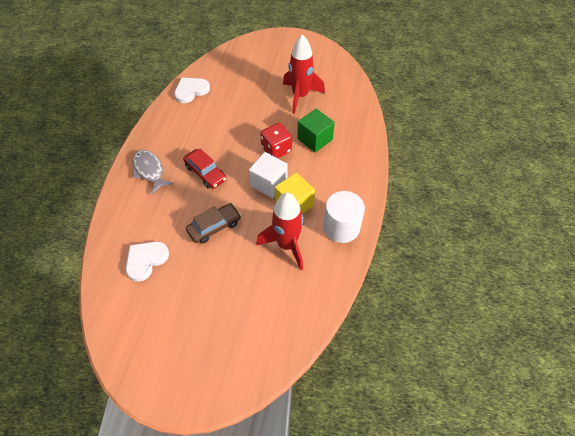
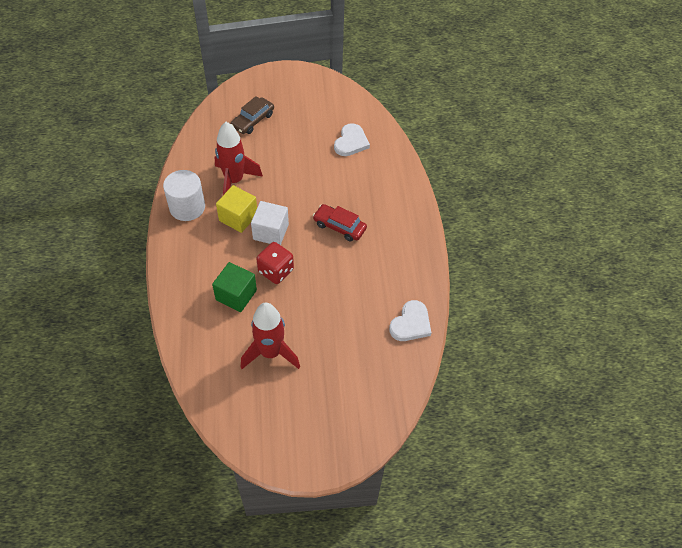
camera: 160 degrees right, 0 degrees up
grey fish [133,150,173,194] -> none
brown car [186,203,241,244] -> brown car moved to [231,96,274,134]

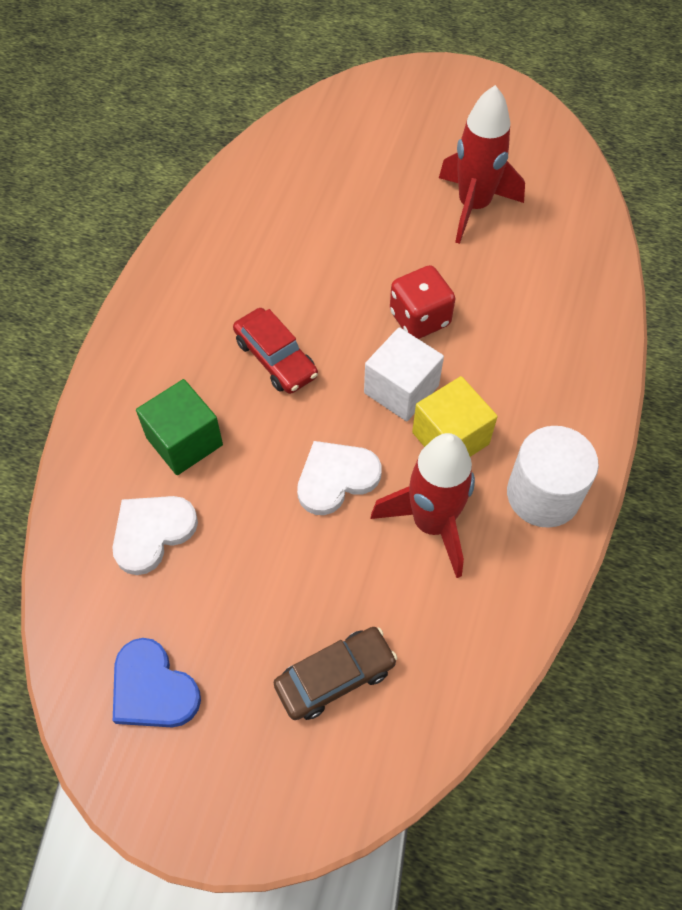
camera: 155 degrees left, 5 degrees up
green cube [212,262,257,312] -> green cube moved to [136,379,223,475]
white heart [389,300,431,341] -> white heart moved to [297,441,381,515]
none -> blue heart [113,638,201,728]

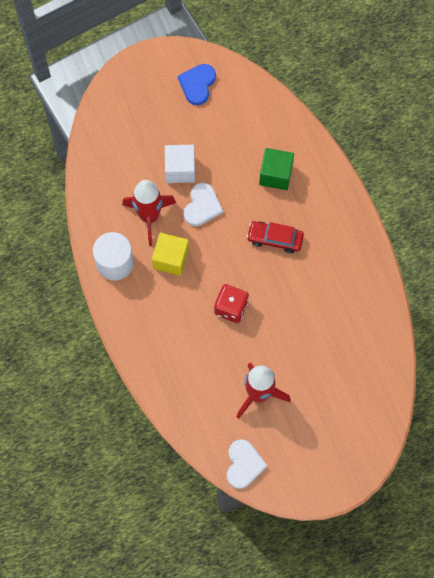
camera: 140 degrees right, 10 degrees up
white heart [112,496,198,575] -> white heart moved to [227,439,267,489]
blue heart [113,638,201,728] -> blue heart turned 75 degrees counterclockwise [178,64,216,105]
brown car [274,627,397,720] -> none
white cube [364,327,444,421] -> white cube moved to [165,145,195,183]

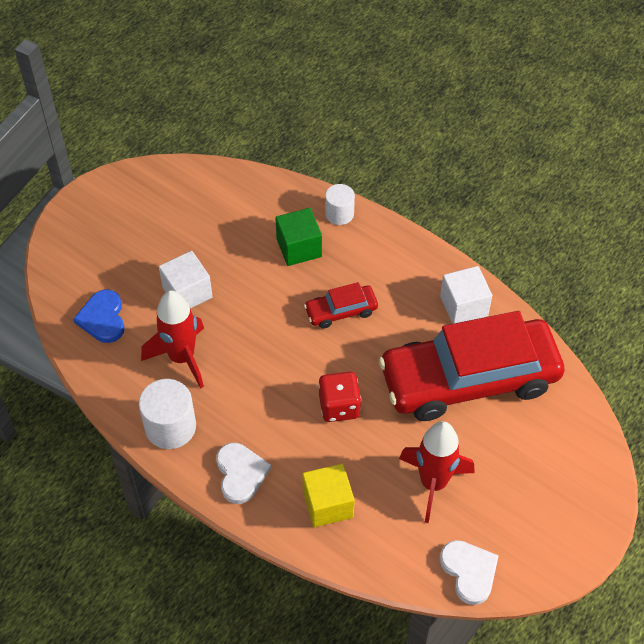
camera: 30 degrees left, 15 degrees down
yellow cube [152,233,189,276] -> yellow cube moved to [302,463,355,527]
blue heart [178,64,216,105] -> blue heart moved to [73,290,125,343]
white heart [184,183,223,226] -> white heart moved to [216,443,271,504]
none -> white cylinder [325,184,355,225]
none -> red car [379,311,564,421]
none -> white cube [440,266,492,324]

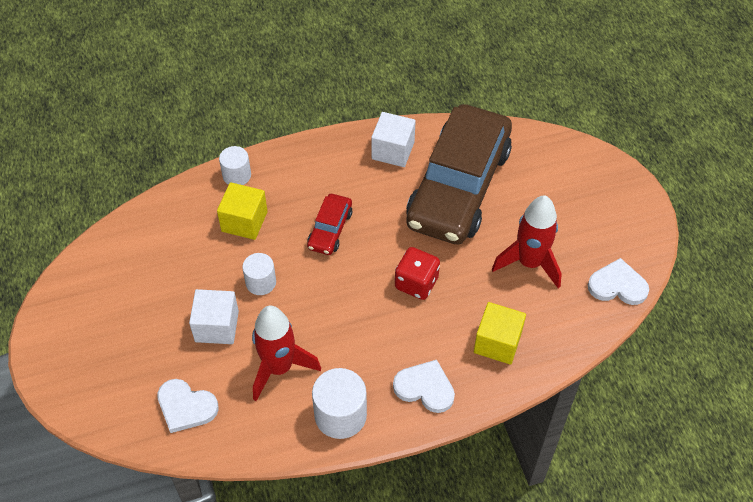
camera: 55 degrees left, 0 degrees up
blue heart [73,290,125,343] -> white heart [157,379,219,433]
green cube [275,208,322,266] -> yellow cube [217,182,268,240]
red car [379,311,564,421] -> brown car [406,104,512,244]
none -> white cylinder [242,253,276,295]

